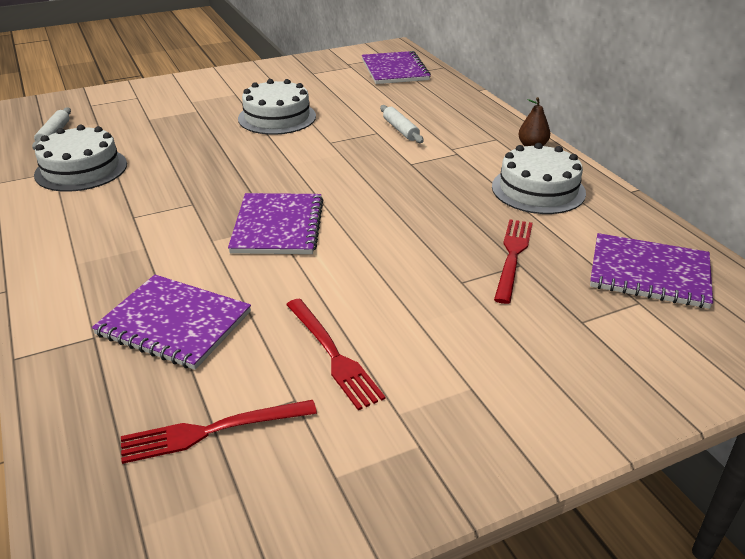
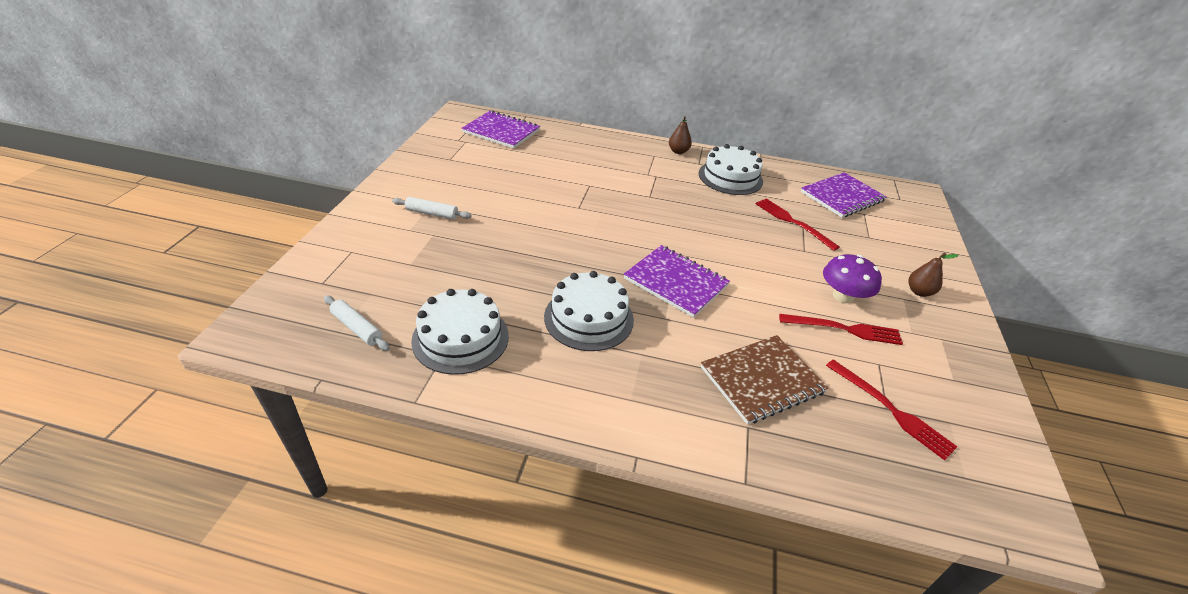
camera: 55 degrees left, 5 degrees up
purple notebook [92,275,251,370] -> brown notebook [701,335,829,425]
red fork [121,400,317,464] -> red fork turned 60 degrees counterclockwise [826,359,957,460]
white cake [238,79,316,135] -> white cake moved to [544,271,634,351]
white rolling pin [380,105,424,143] -> white rolling pin moved to [392,197,472,220]
none -> purple mushroom [823,254,882,303]
none -> brown pear [908,252,959,297]

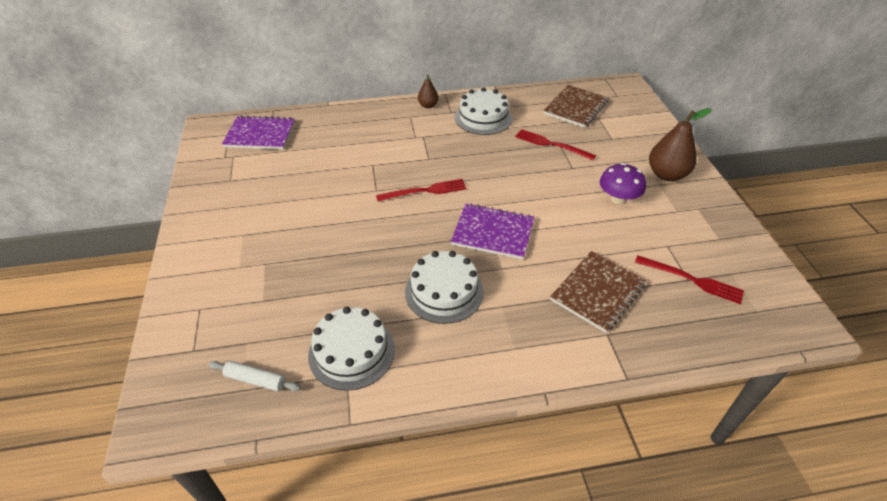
camera: 20 degrees left, 5 degrees up
white rolling pin [392,197,472,220] -> none
red fork [779,314,903,345] -> red fork moved to [376,179,467,201]
purple notebook [801,172,887,218] -> brown notebook [543,85,609,128]
brown pear [908,252,959,297] -> brown pear [649,108,712,181], size x1.84

